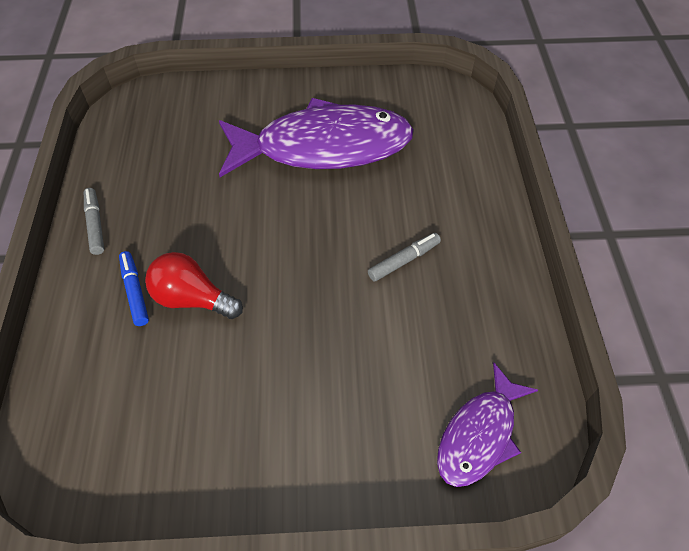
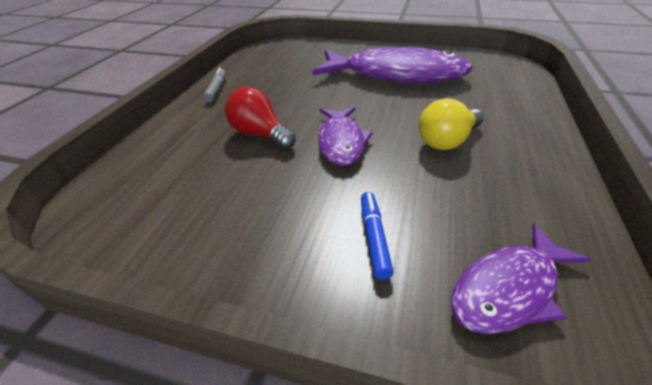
camera: 20 degrees right, 15 degrees down
blue marker [119,251,149,326] -> blue marker moved to [361,192,394,280]
grey marker [368,233,441,282] -> yellow light bulb [419,98,484,150]
none -> purple fish [318,107,373,166]

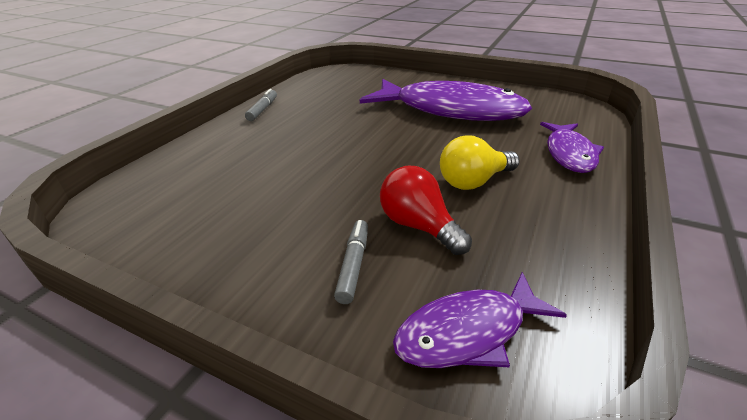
camera: 10 degrees right, 5 degrees down
red light bulb [225,87,296,149] -> red light bulb moved to [380,166,472,255]
purple fish [318,107,373,166] -> purple fish moved to [540,122,604,173]
blue marker [361,192,394,280] -> grey marker [334,220,368,304]

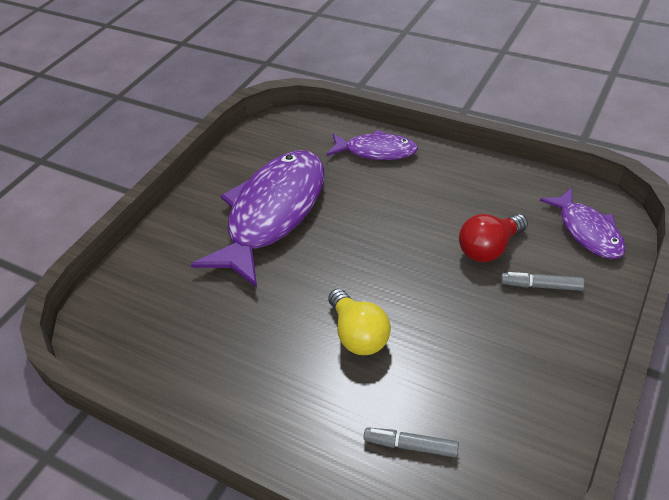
camera: 85 degrees left, 10 degrees up
grey marker [245,89,277,121] -> grey marker moved to [364,427,459,457]
yellow light bulb [440,135,520,190] -> yellow light bulb moved to [328,289,391,355]

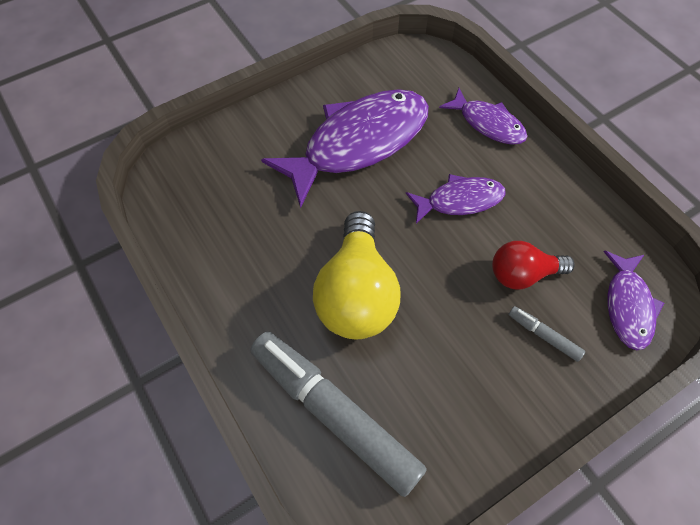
camera: 25 degrees right, 15 degrees up
yellow light bulb [328,289,391,355] -> yellow light bulb [313,211,401,339], size x1.69
grey marker [364,427,459,457] -> grey marker [250,332,427,497], size x2.44
none -> purple fish [406,174,506,224]

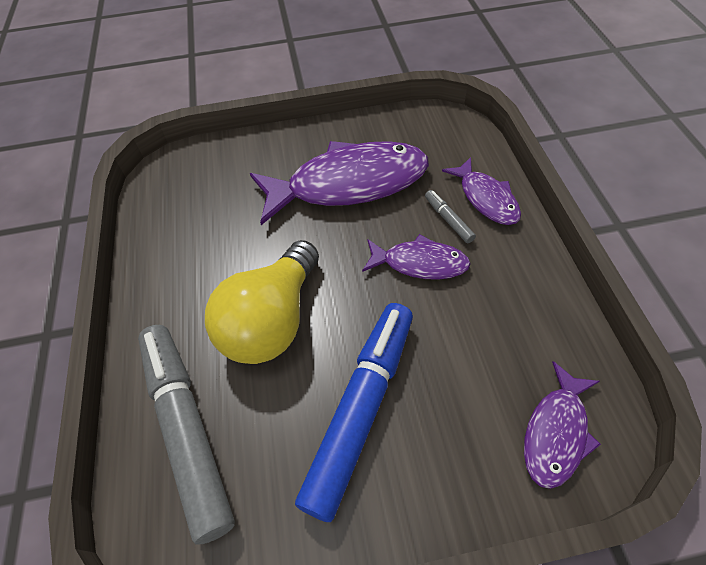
camera: 25 degrees right, 5 degrees down
red light bulb [492,241,575,290] -> none
grey marker [508,306,585,362] -> grey marker moved to [425,190,476,243]
none -> blue marker [295,303,413,522]

